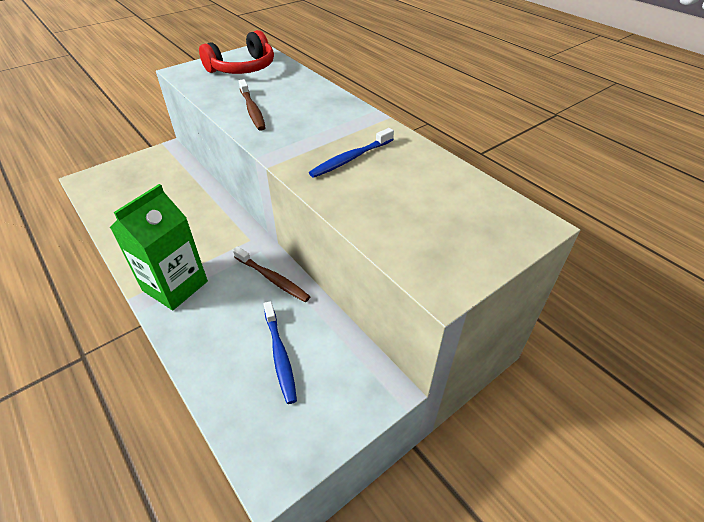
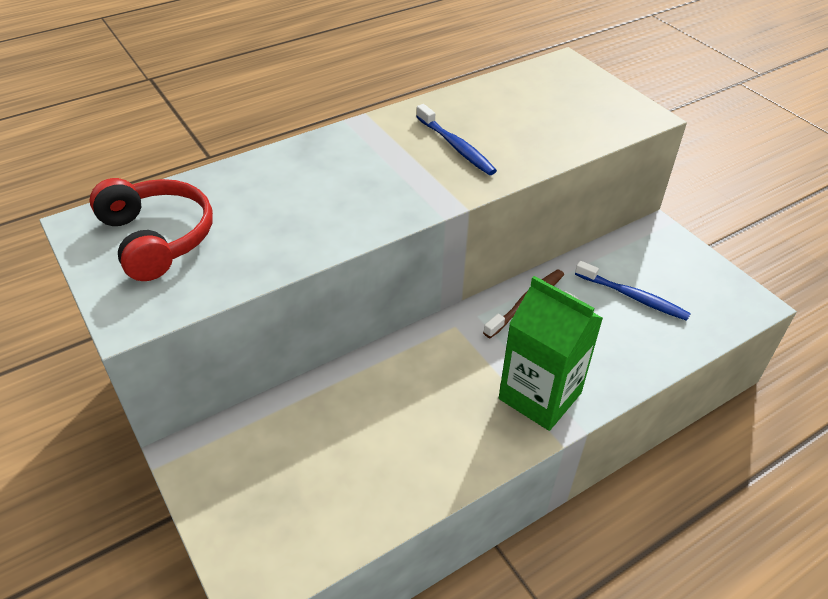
camera: 85 degrees left, 0 degrees up
brown toothbrush [239,79,266,131] -> none
blue toothbrush [264,301,297,404] -> blue toothbrush turned 45 degrees clockwise [575,261,691,321]

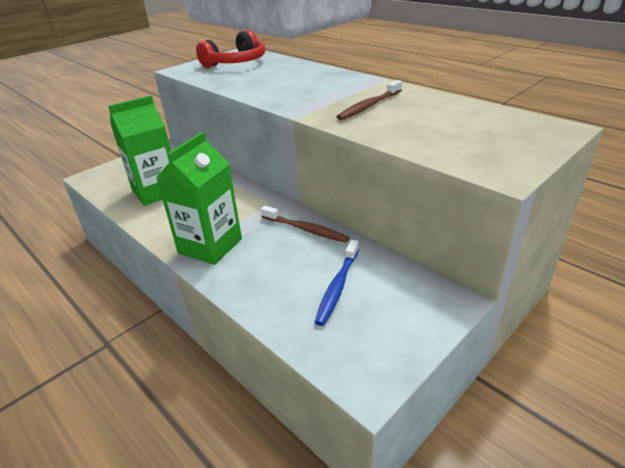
camera: 80 degrees right, 10 degrees down
blue toothbrush [416,104,497,175] -> brown toothbrush [337,80,402,120]
none -> green carton [108,96,171,206]

